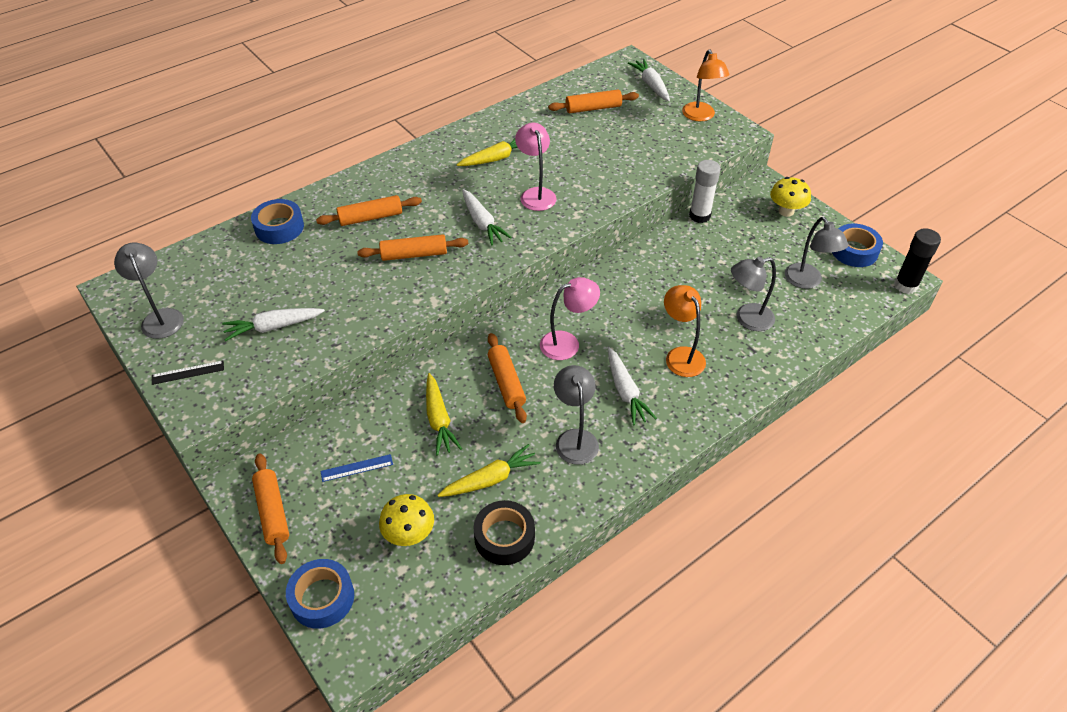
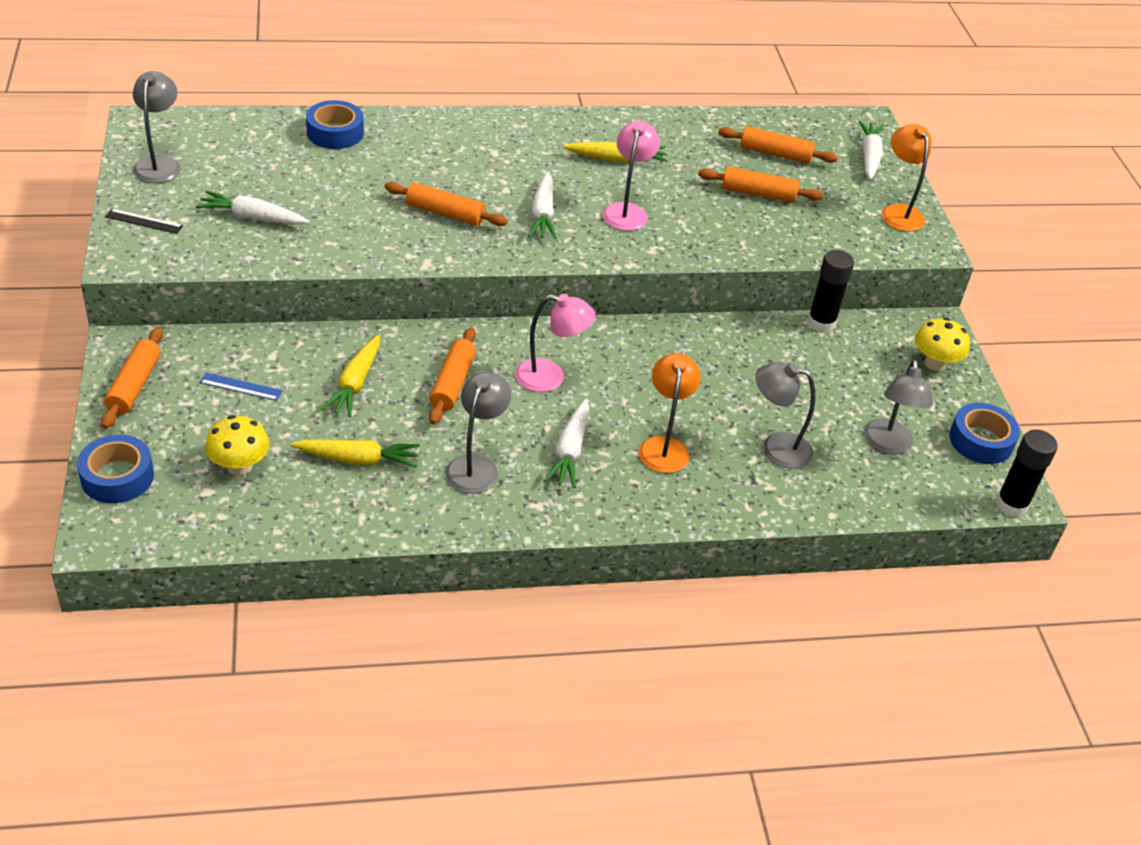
camera: 25 degrees right, 5 degrees down
orange rolling pin [316,195,422,226] -> orange rolling pin moved to [698,167,824,202]
black tape [474,500,535,565] -> none
orange lamp [682,49,730,121] -> orange lamp turned 150 degrees clockwise [881,124,932,231]
white glue stick [689,160,721,223] -> black glue stick [808,250,854,333]

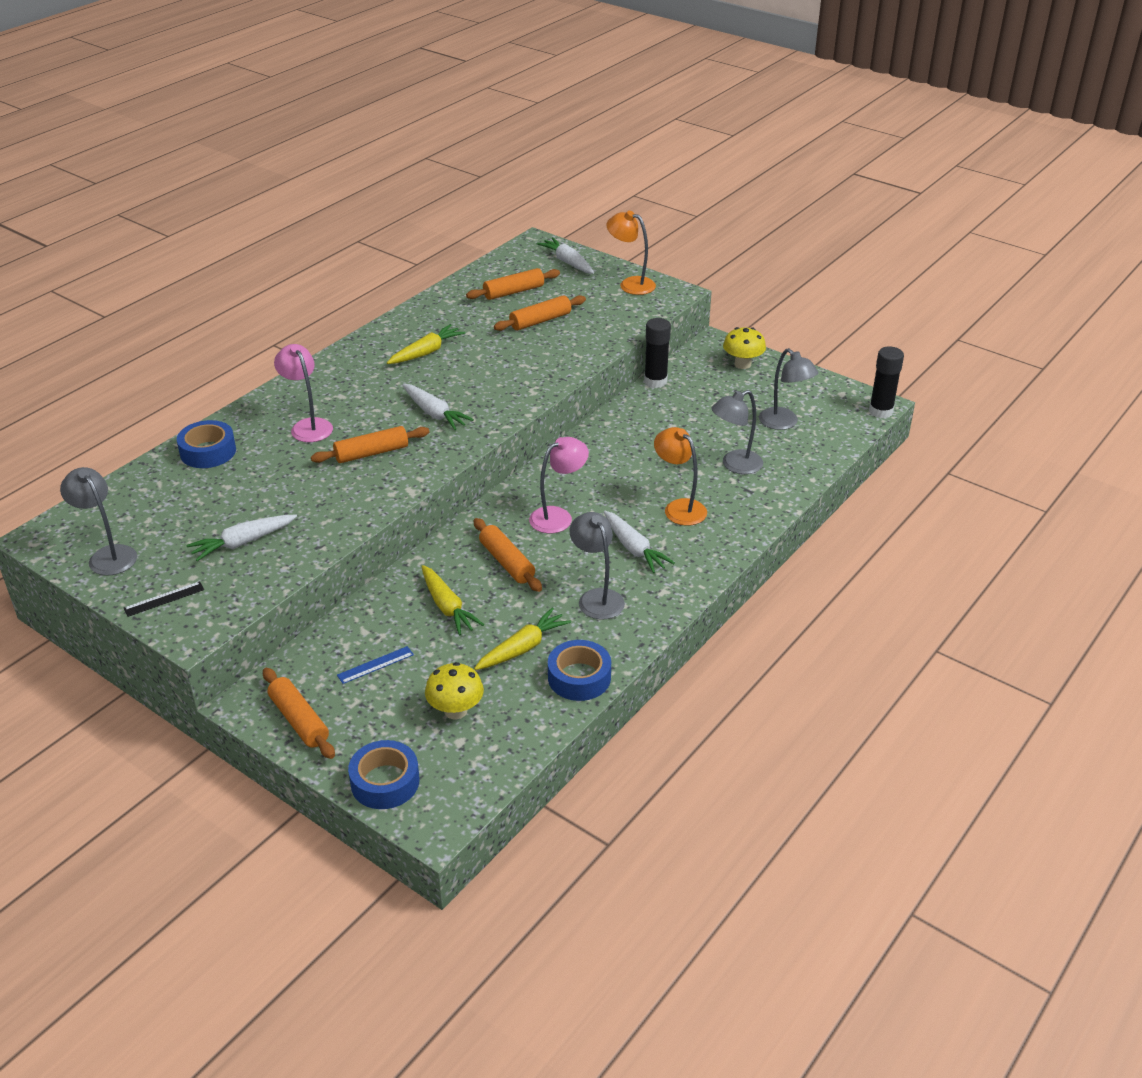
camera: 40 degrees left, 5 degrees down
pink lamp [603,121,660,231] -> pink lamp moved to [274,344,333,442]
blue tape [949,403,1020,464] -> blue tape moved to [548,640,611,701]

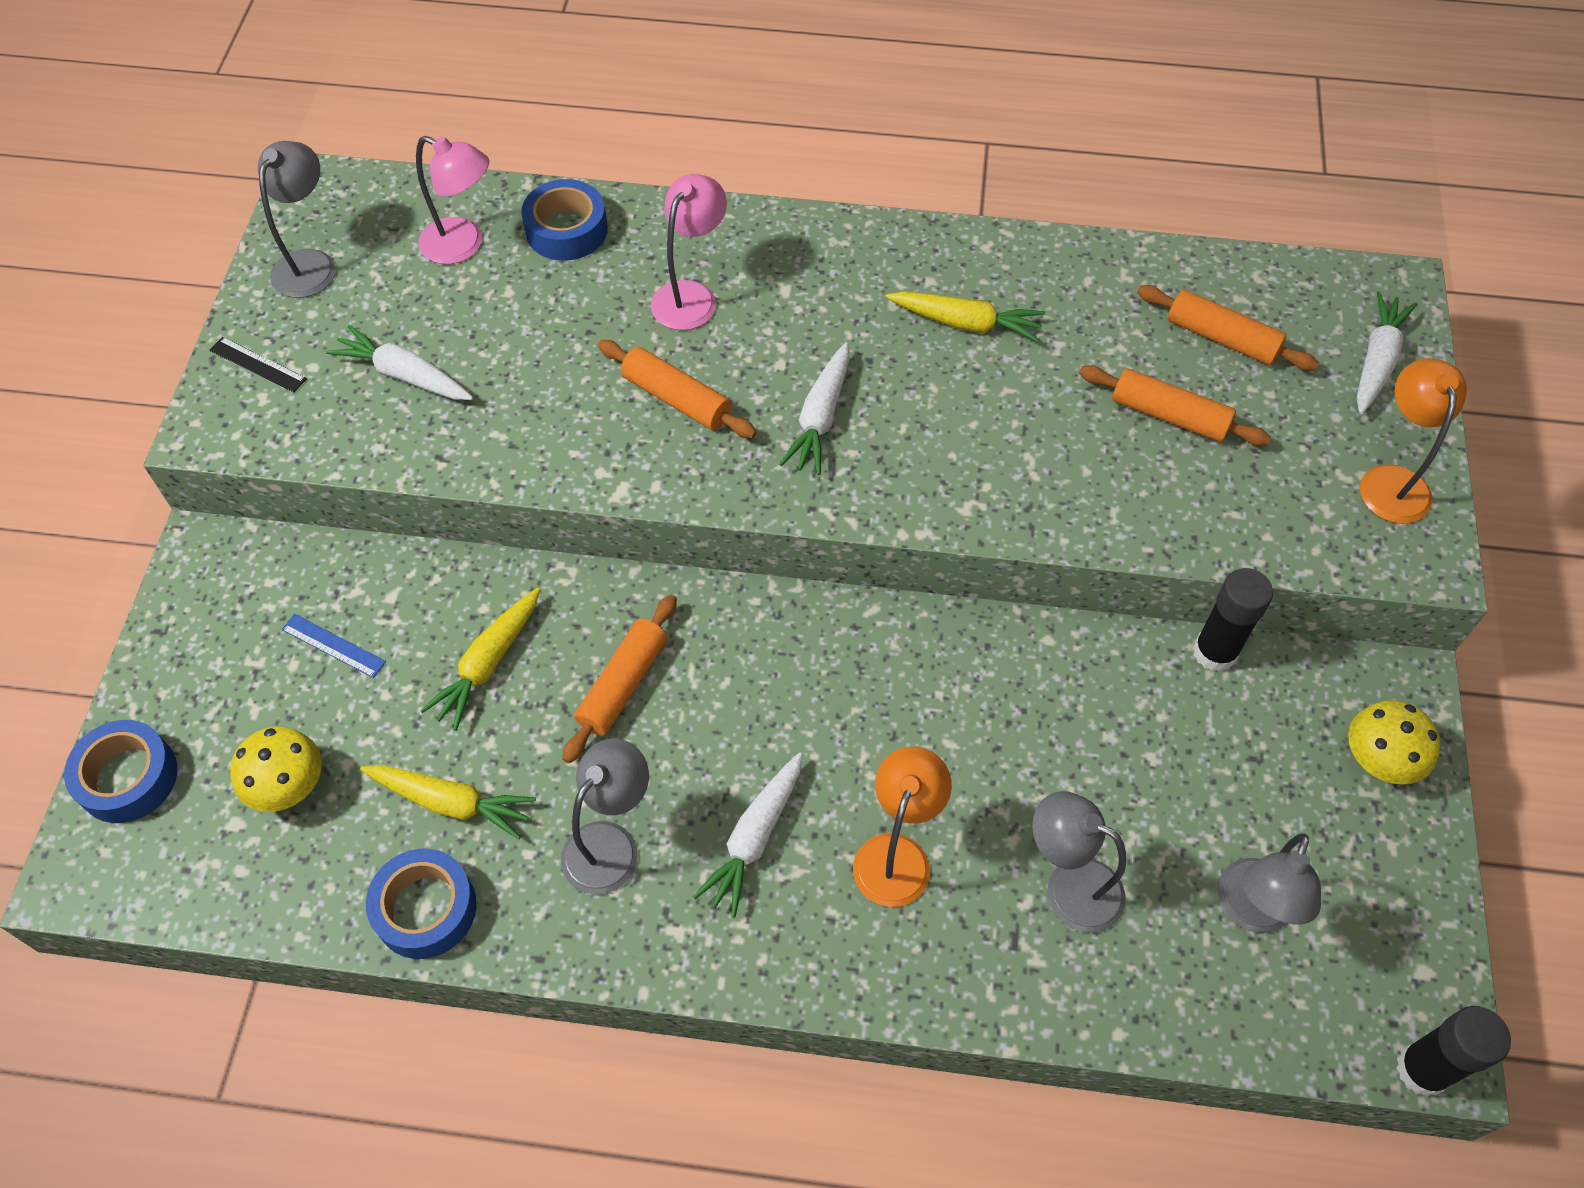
camera: 60 degrees right, 20 degrees up
orange rolling pin [263,668,335,759] -> none
pink lamp [529,437,589,533] -> pink lamp moved to [416,136,489,264]

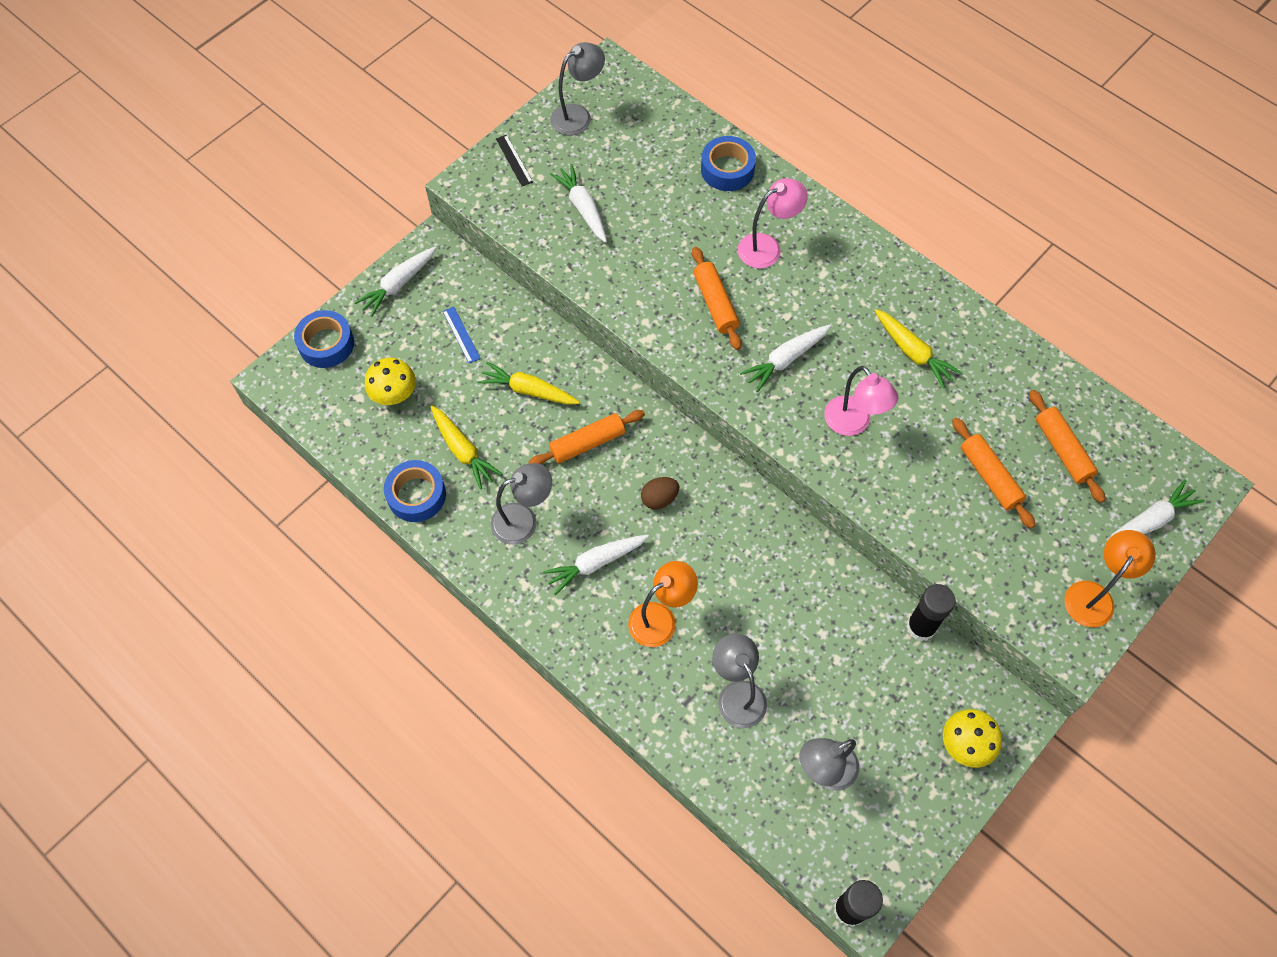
camera: 35 degrees right, 5 degrees up
pink lamp [416,136,489,264] -> pink lamp moved to [824,366,898,436]
yellow carrot [420,588,540,731] -> yellow carrot turned 45 degrees clockwise [477,362,580,405]
none -> white carrot [354,247,436,317]
none -> brown egg [641,477,679,509]

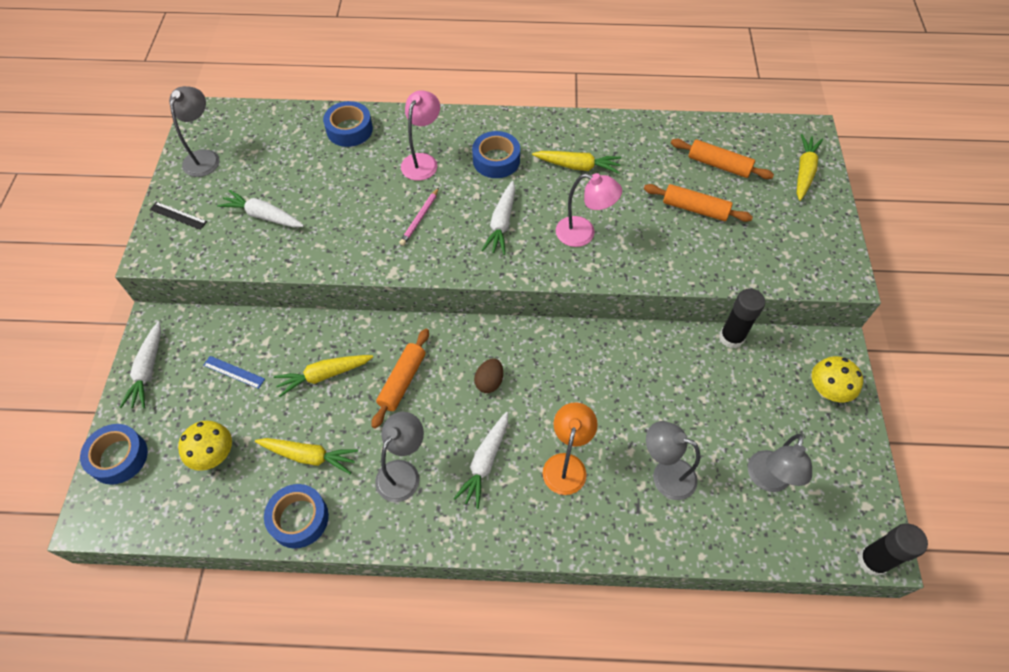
camera: 40 degrees left, 5 degrees down
orange rolling pin [692,247,742,350] -> pink pencil [399,188,439,246]
orange lamp [1064,530,1155,627] -> none
white carrot [1105,479,1205,545] -> yellow carrot [797,134,823,201]
none -> blue tape [472,131,520,178]

